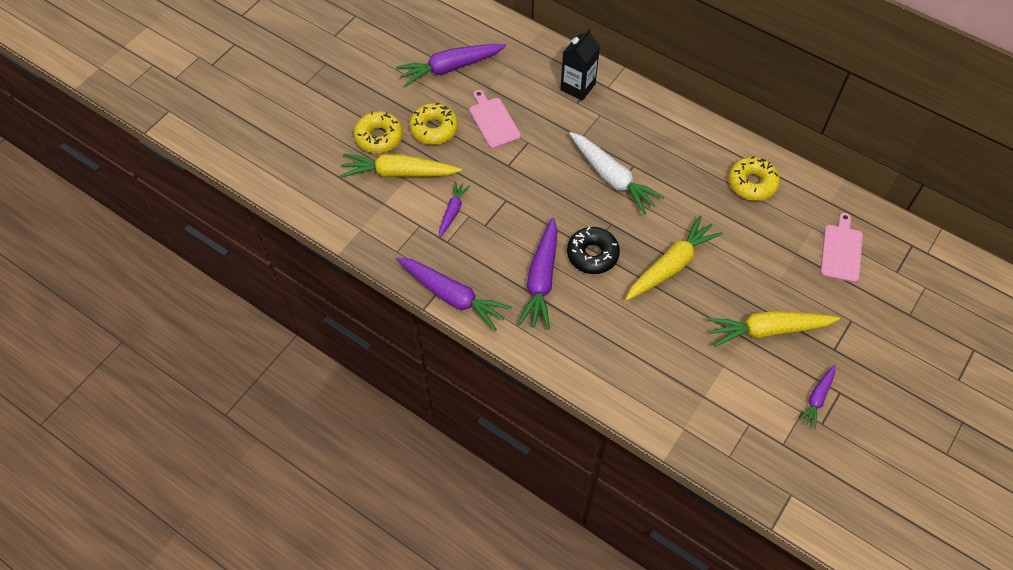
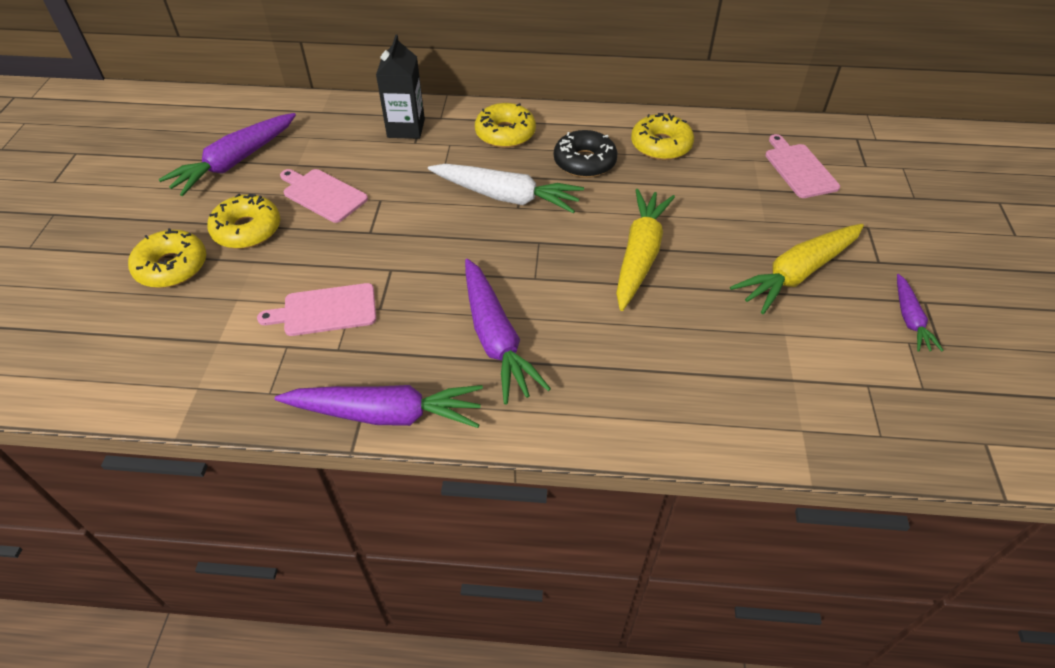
camera: 30 degrees left, 10 degrees down
yellow carrot [340,153,462,178] -> none
purple carrot [439,181,470,237] -> pink cutting board [257,283,376,336]
black donut [567,227,620,274] -> black donut moved to [554,130,618,178]
none -> yellow donut [475,103,536,148]

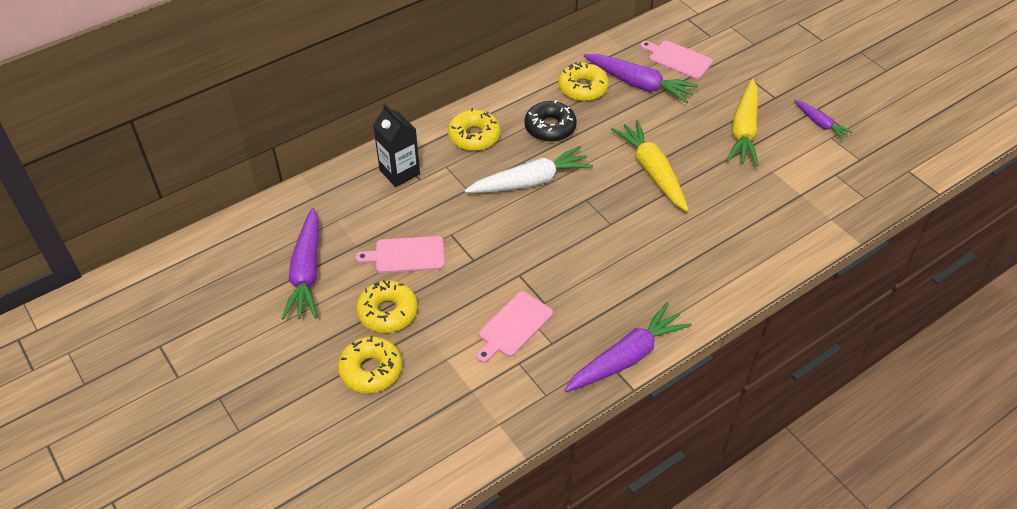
camera: 40 degrees left, 0 degrees up
purple carrot [465,259,551,404] -> purple carrot moved to [584,54,698,103]

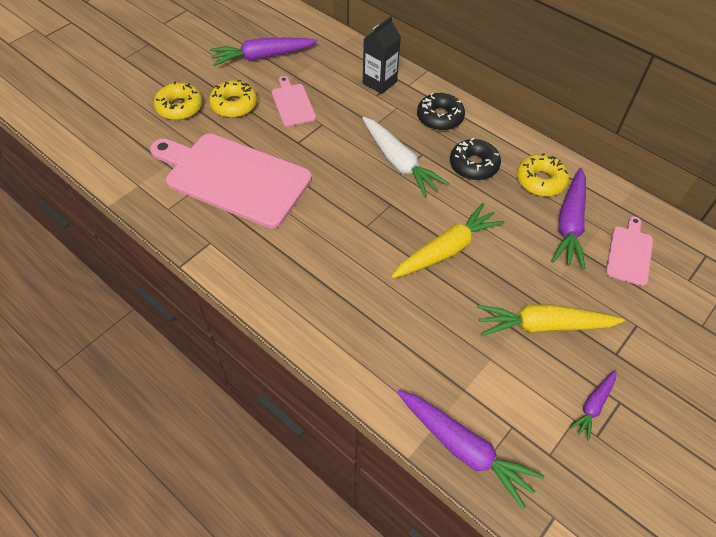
camera: 75 degrees right, 5 degrees up
yellow donut [448,108,500,151] -> black donut [417,93,465,131]
pink cutting board [477,291,553,363] -> pink cutting board [150,133,312,228], size x2.16
purple carrot [564,302,692,392] -> purple carrot moved to [397,390,544,509]

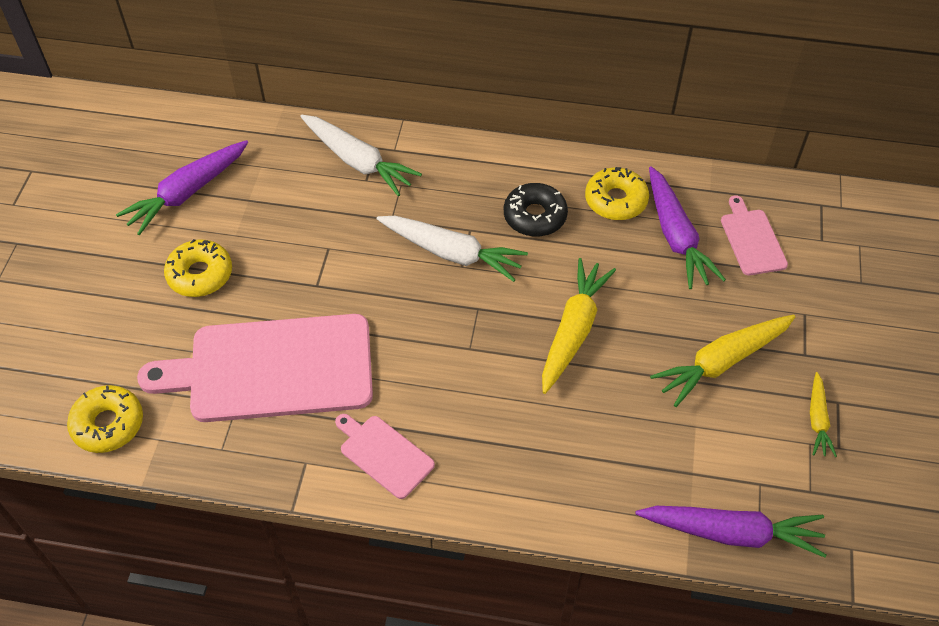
camera: 30 degrees left, 0 degrees up
yellow donut [154,81,203,120] -> yellow donut moved to [67,385,143,453]
pink cutting board [271,76,316,127] -> pink cutting board moved to [335,414,435,499]
black carton [363,16,401,94] -> white carrot [300,115,422,196]
black donut [417,93,465,131] -> none
purple carrot [569,370,616,441] -> yellow carrot [810,372,837,457]

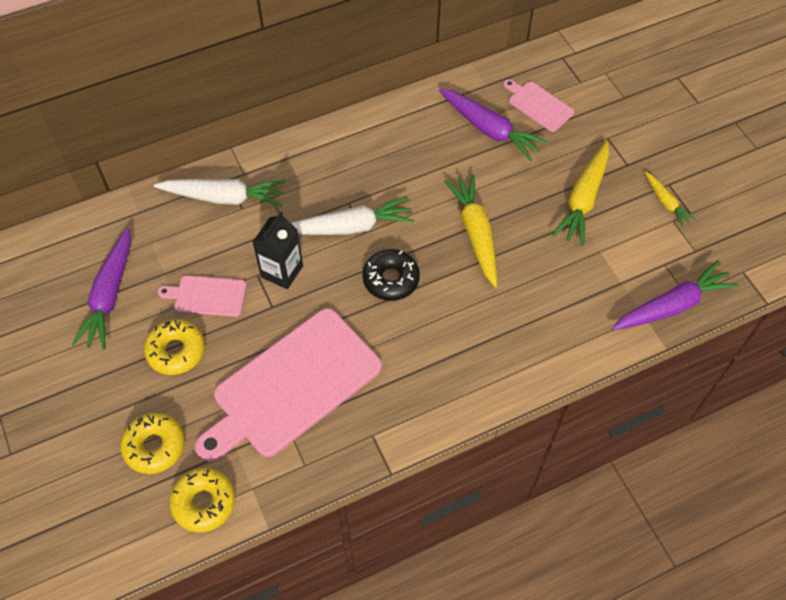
camera: 35 degrees left, 5 degrees up
pink cutting board [335,414,435,499] -> pink cutting board moved to [158,275,247,317]
black donut [504,183,568,237] -> black donut moved to [362,249,420,301]
yellow donut [585,167,649,220] -> yellow donut moved to [120,413,185,474]
none -> black carton [253,211,303,289]

